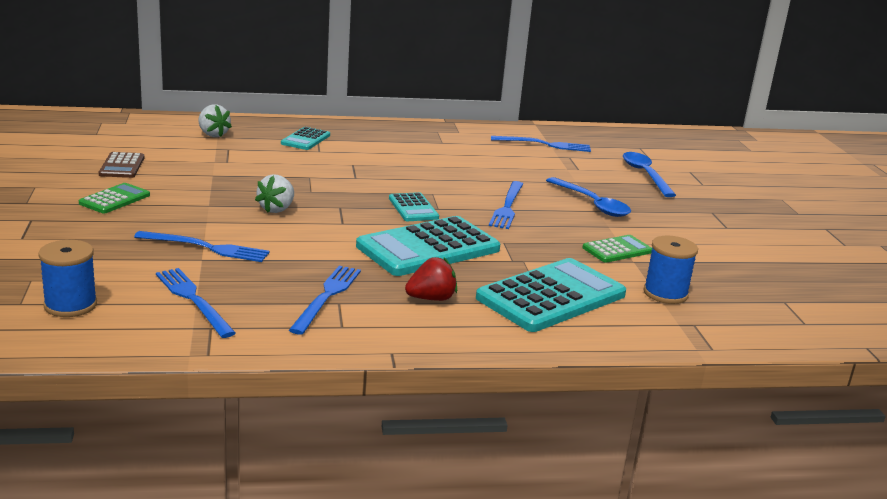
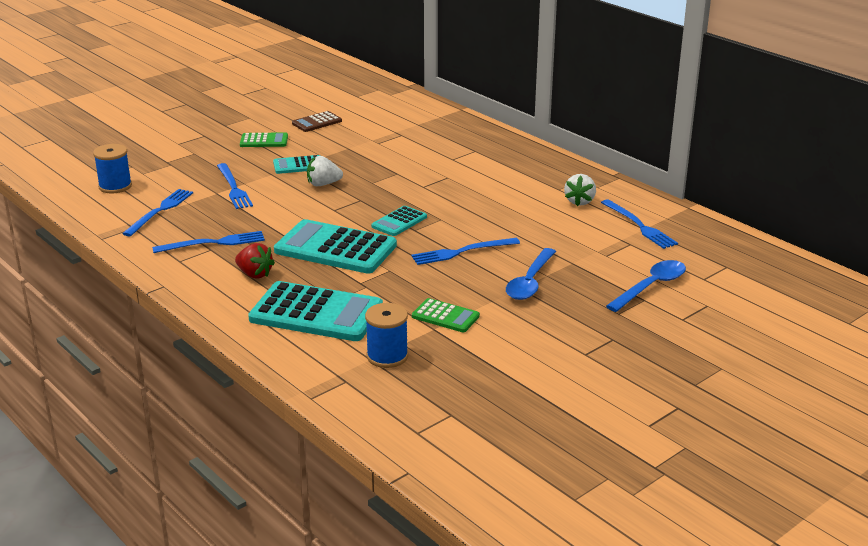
camera: 60 degrees right, 5 degrees up
white strawberry [198,105,232,137] -> white strawberry moved to [564,174,596,206]
turquoise calculator [281,127,330,150] -> turquoise calculator moved to [273,155,320,174]

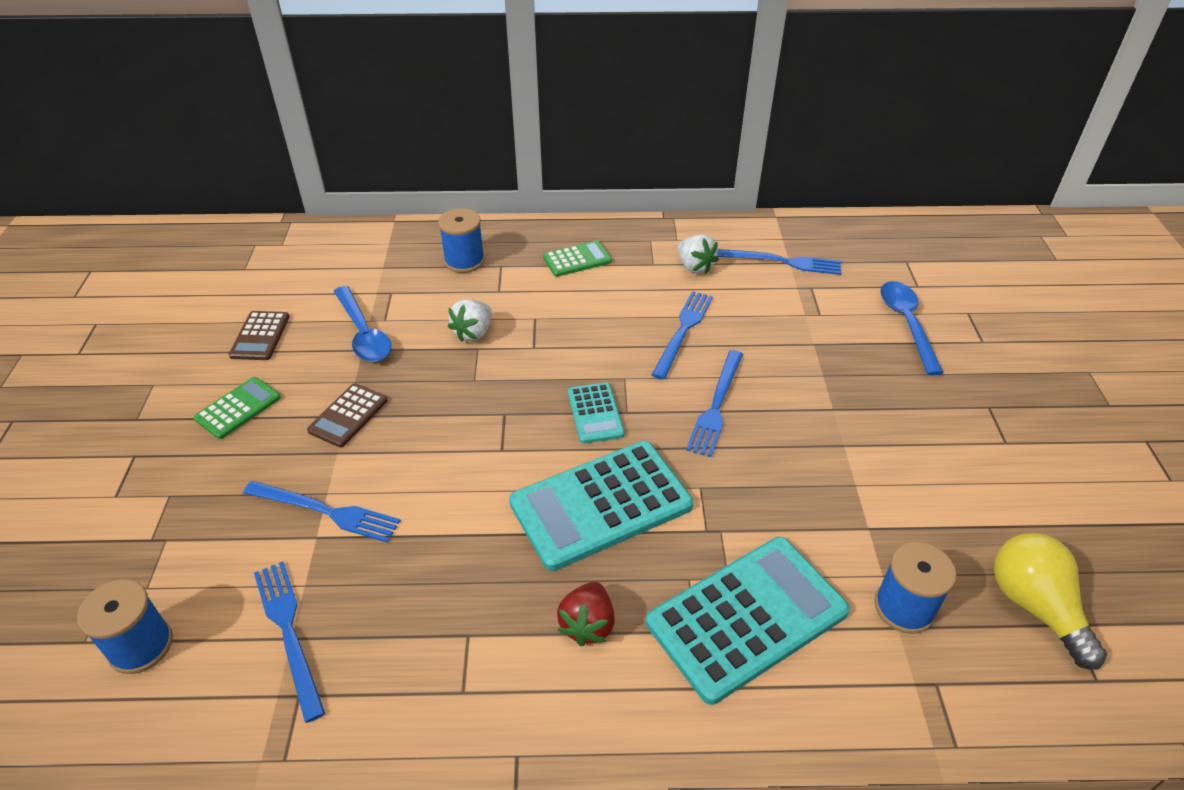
camera: 50 degrees left, 15 degrees up
blue fork [152,231,265,253] -> blue fork moved to [651,291,713,380]
red strawberry [235,243,275,279] -> red strawberry turned 120 degrees clockwise [557,582,615,646]
turquoise calculator [273,155,320,174] -> brown calculator [307,383,387,447]
white strawberry [307,156,343,186] -> white strawberry moved to [448,299,492,342]
green calculator [412,298,480,332] -> green calculator moved to [543,240,612,277]
blue spoon [506,248,556,300] -> blue spoon moved to [334,286,391,362]
none -> blue spool [438,208,485,273]
none -> yellow light bulb [994,533,1107,670]

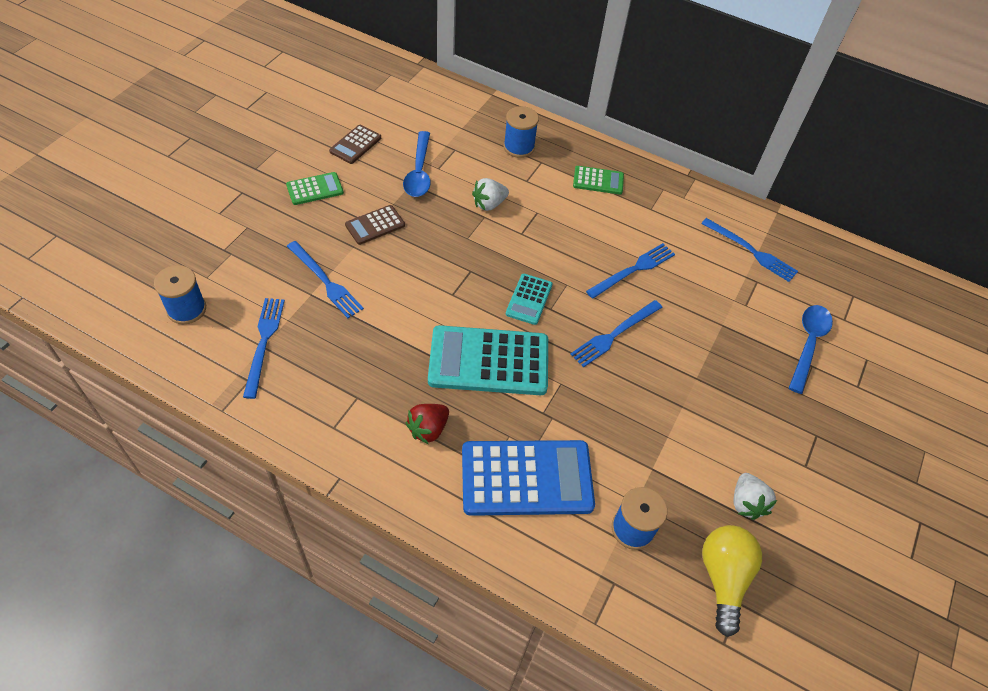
camera: 25 degrees right, 10 degrees up
turquoise calculator [646,537,850,705] -> blue calculator [462,440,595,516]
white strawberry [678,234,719,274] -> white strawberry moved to [733,473,777,520]

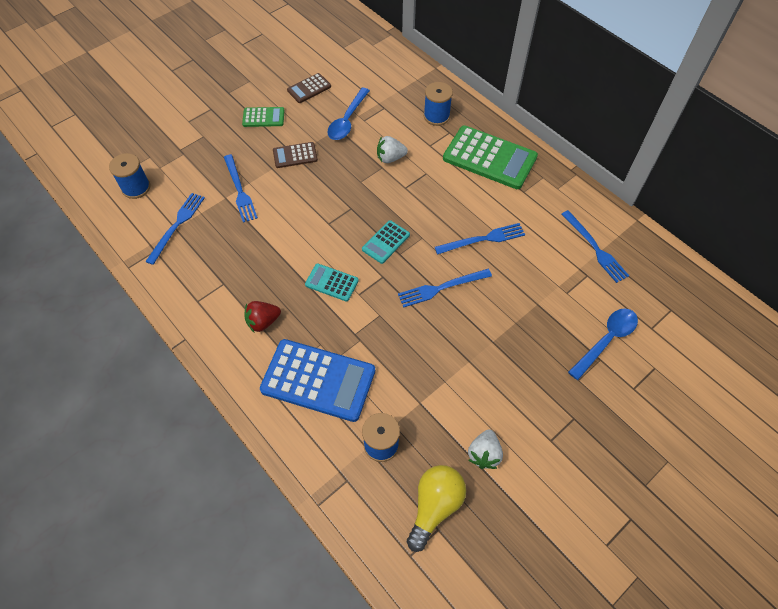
camera: 25 degrees right, 5 degrees up
turquoise calculator [428,325,548,395] -> turquoise calculator [305,263,359,301], size x0.50
green calculator [573,166,624,195] -> green calculator [443,125,538,189], size x1.99

